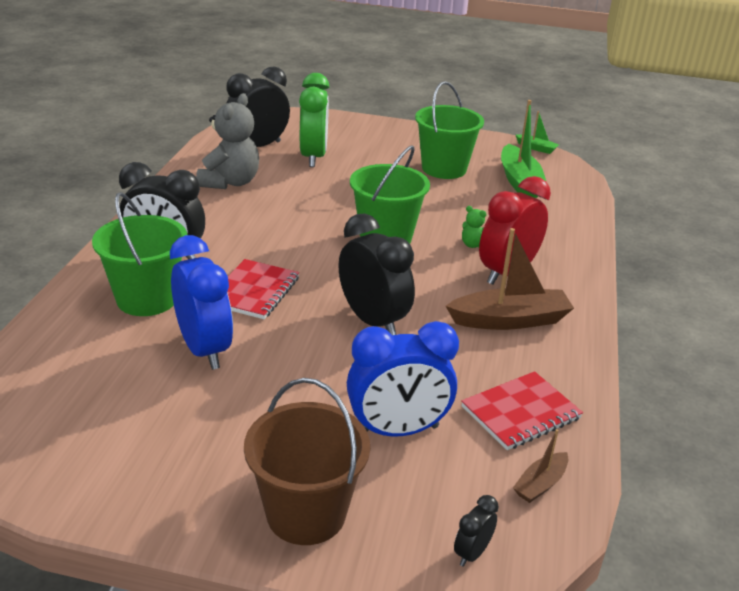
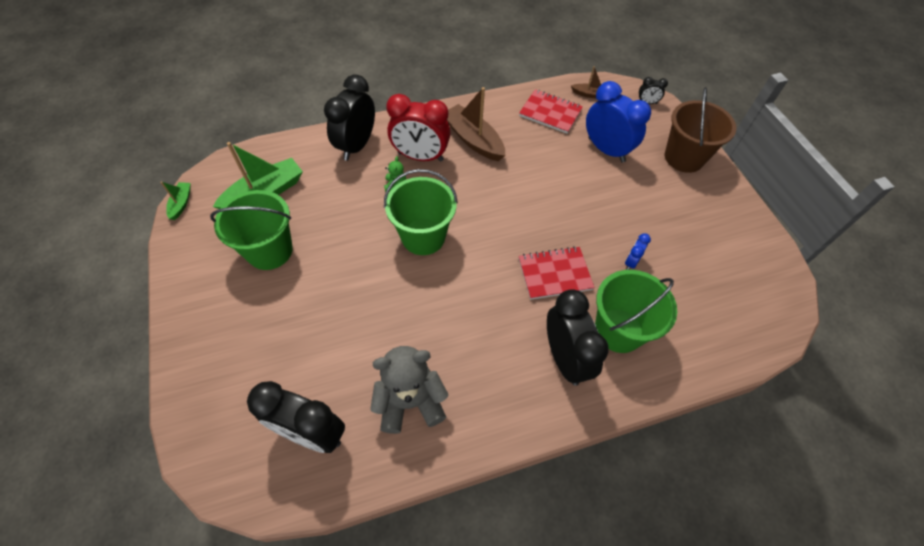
camera: 120 degrees left, 25 degrees up
blue clock [170,235,233,370] -> blue clock [625,233,651,270], size x0.45
green clock [299,73,329,167] -> none
black clock [339,213,415,335] -> black clock moved to [324,74,375,161]

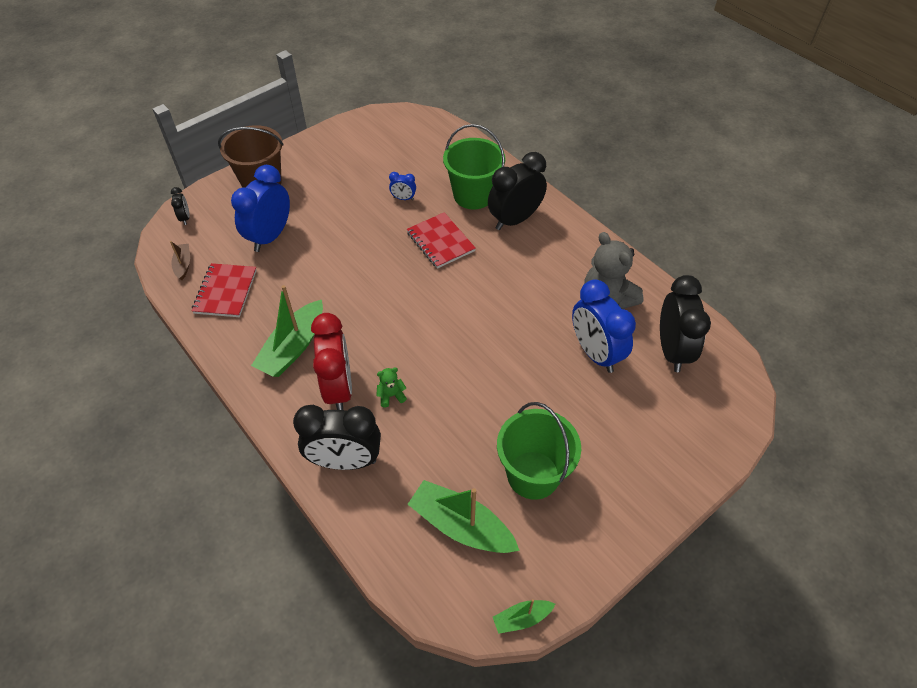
camera: 110 degrees left, 5 degrees down
green bucket [384,169,458,255] -> none
brown boat [447,87,505,161] -> green boat [251,285,323,377]
none -> blue clock [572,279,636,373]

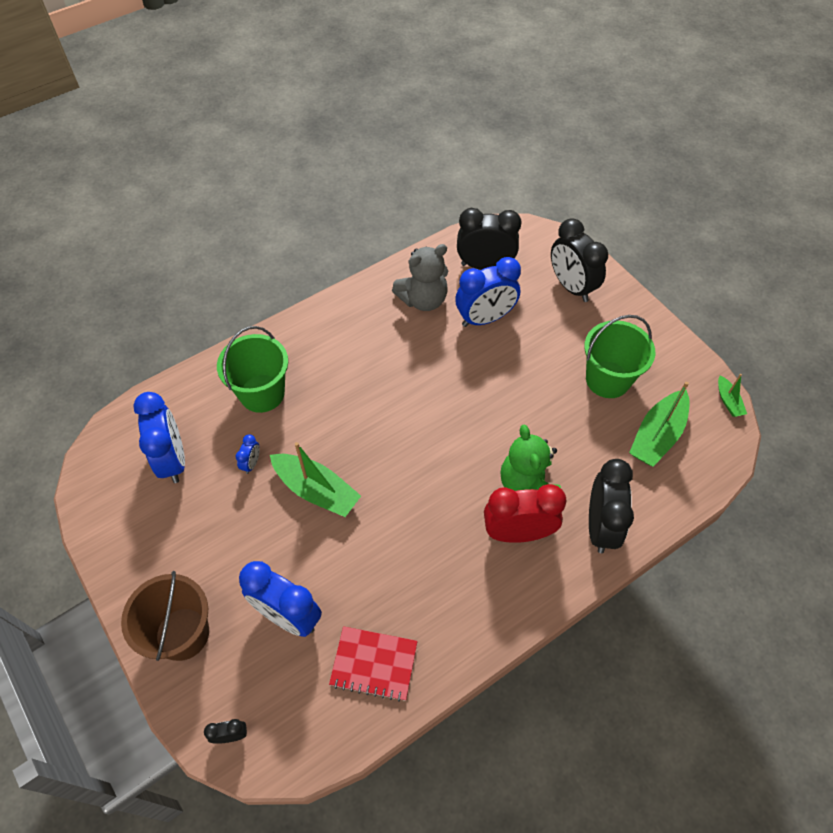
camera: 85 degrees left, 5 degrees up
brown boat [170,241,190,280] -> none
green boat [251,285,323,377] -> green boat moved to [270,442,361,517]
green teddy bear [376,367,407,408] -> green teddy bear [500,425,561,491], size x2.25
red notebook [407,212,476,269] -> none
black clock [488,152,547,230] -> black clock moved to [551,218,608,302]
none -> blue clock [133,392,185,483]

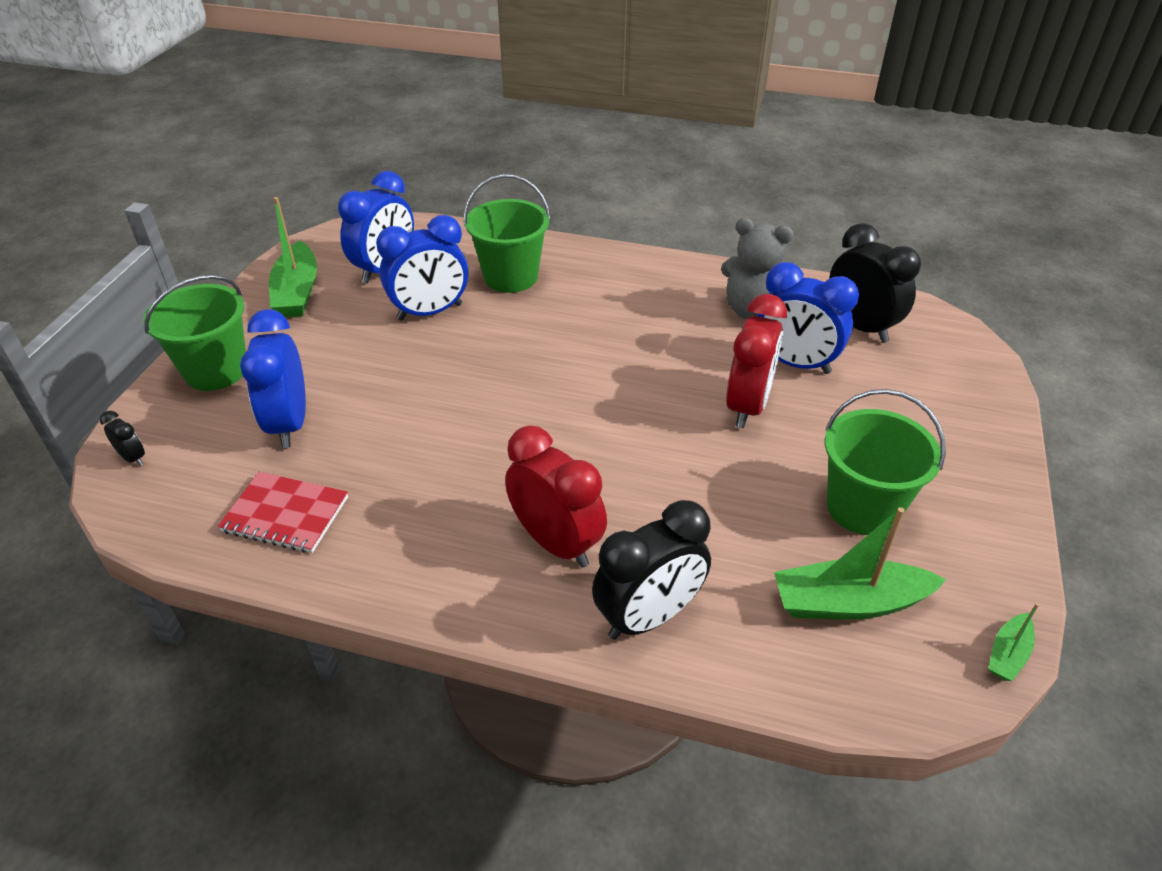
camera: 50 degrees right, 15 degrees down
brown bucket [121,571,209,661] -> green bucket [143,275,246,391]
blue clock [236,434,260,474] -> blue clock [376,215,468,321], size x2.25
green boat [270,442,361,517] -> green boat moved to [269,197,317,317]
red notebook [329,626,418,702] -> red notebook turned 45 degrees counterclockwise [218,472,348,553]
green teddy bear [500,425,561,491] -> none
black clock [551,218,608,302] -> none
none -> red clock [726,294,787,428]

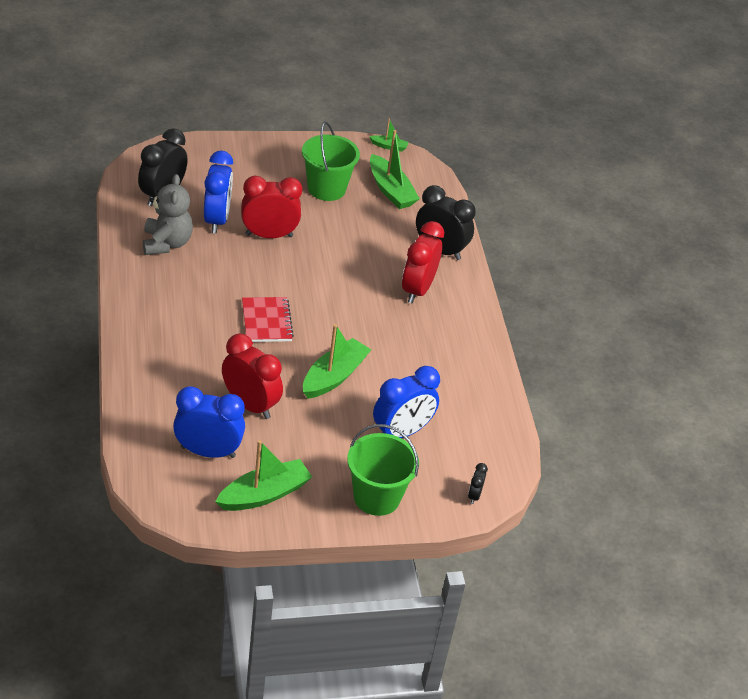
camera: 120 degrees left, 0 degrees up
red notebook [218,472,348,553] -> red notebook moved to [242,297,294,342]
blue clock [376,215,468,321] -> red clock [222,334,283,419]
green bucket [464,174,551,293] -> none
none -> green boat [303,324,371,399]

